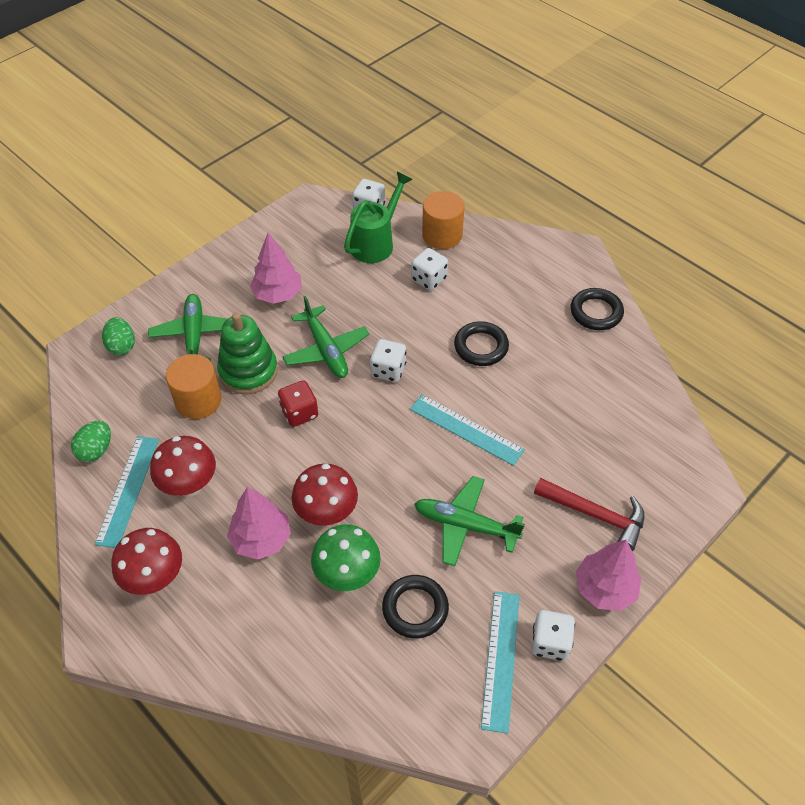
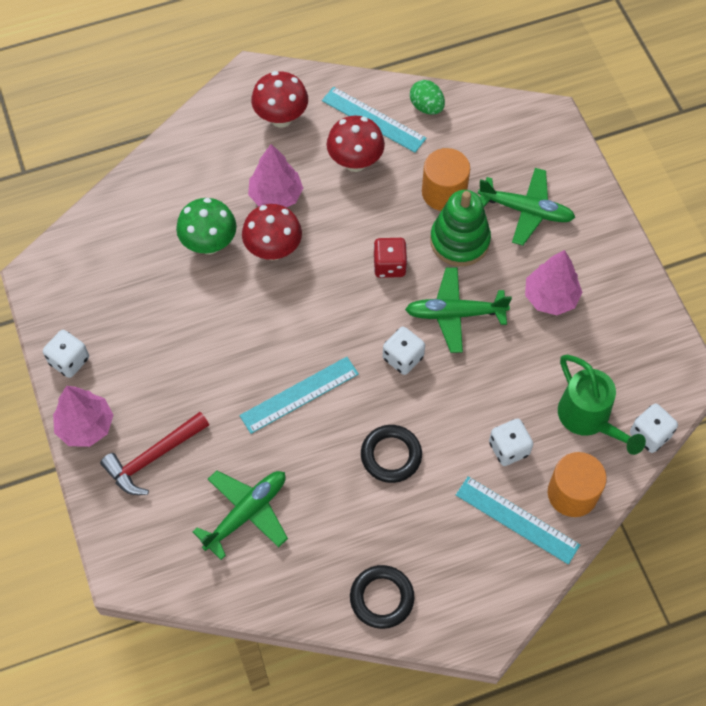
camera: 115 degrees right, 10 degrees up
green egg [102,317,135,355] -> none
black ring [382,575,449,638] -> none
green plane [414,476,525,566] -> green plane moved to [193,471,288,560]
turquoise ruler [481,591,520,733] -> turquoise ruler moved to [456,476,580,564]

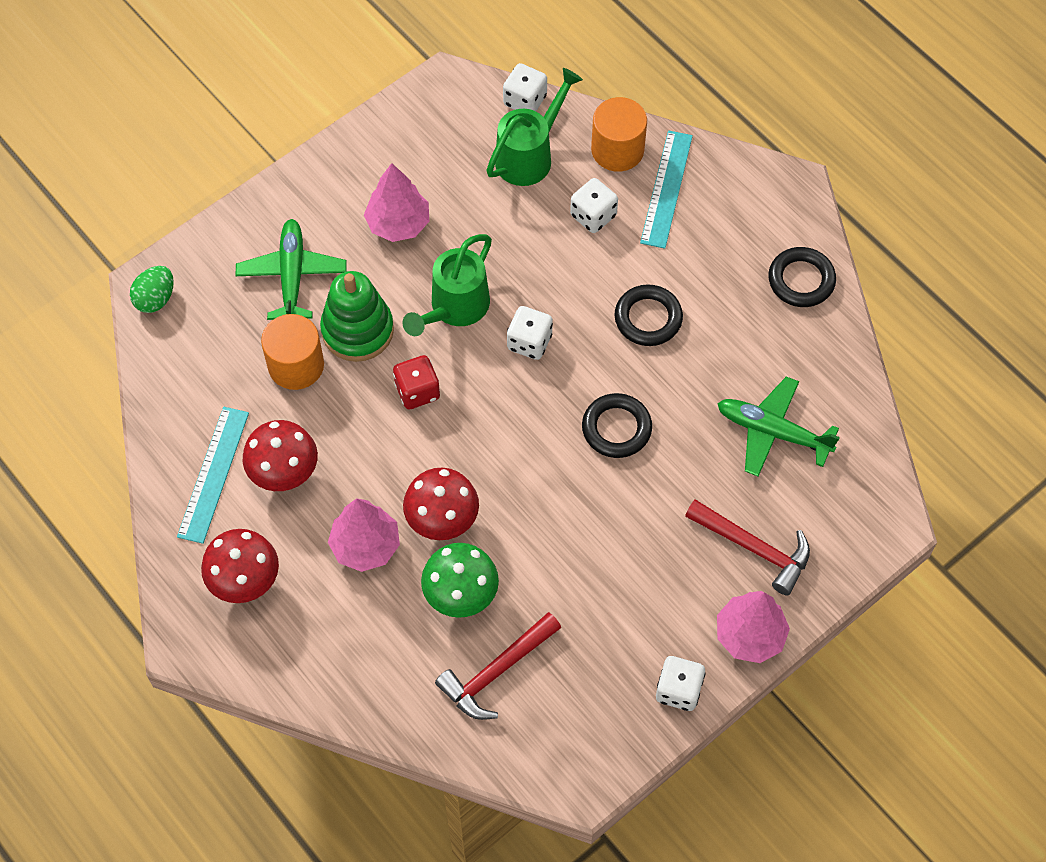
camera: 110 degrees left, 0 degrees up
turquoise ruler [239,357,359,434] -> black ring [582,393,652,458]
green plane [405,267,512,353] -> green watering can [402,234,492,336]
green egg [410,80,445,115] -> green egg moved to [130,266,174,313]
none -> red hammer [435,612,561,720]

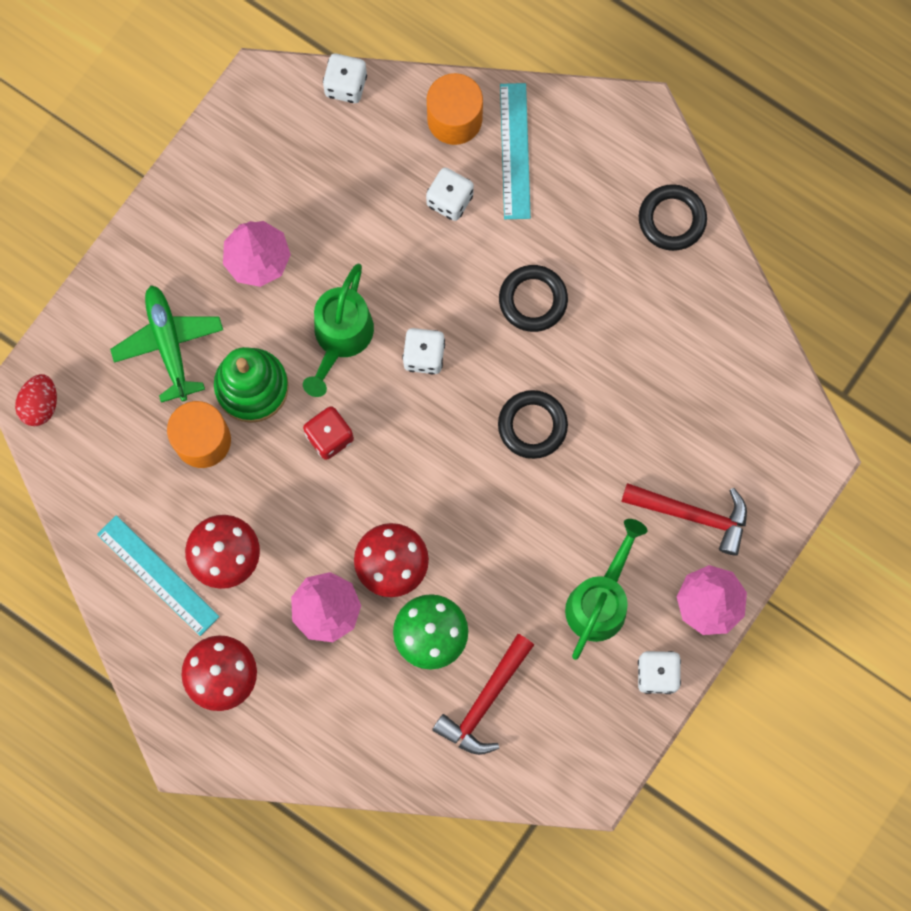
camera: 15 degrees left, 15 degrees up
green egg [130,266,174,313] -> red egg [15,374,57,426]
turquoise ruler [177,407,249,544] -> turquoise ruler turned 45 degrees counterclockwise [97,515,219,636]
green watering can [486,68,583,186] -> green watering can moved to [565,519,648,660]
green plane [717,376,840,477] -> none

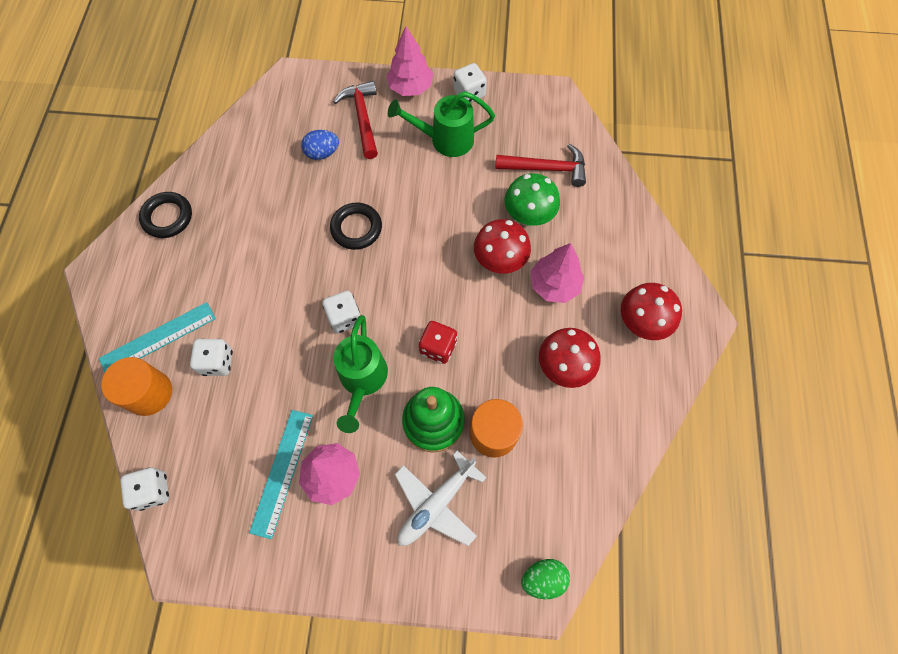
camera: 120 degrees left, 10 degrees down
red egg [15,374,57,426] -> green egg [521,559,570,599]
turquoise ruler [97,515,219,636] -> turquoise ruler moved to [249,410,313,539]
green plane [110,285,223,403] -> white plane [395,451,486,546]
green watering can [303,264,374,397] -> green watering can turned 105 degrees clockwise [333,315,388,433]
black ring [499,265,568,332] -> none
none -> blue egg [301,130,339,160]

